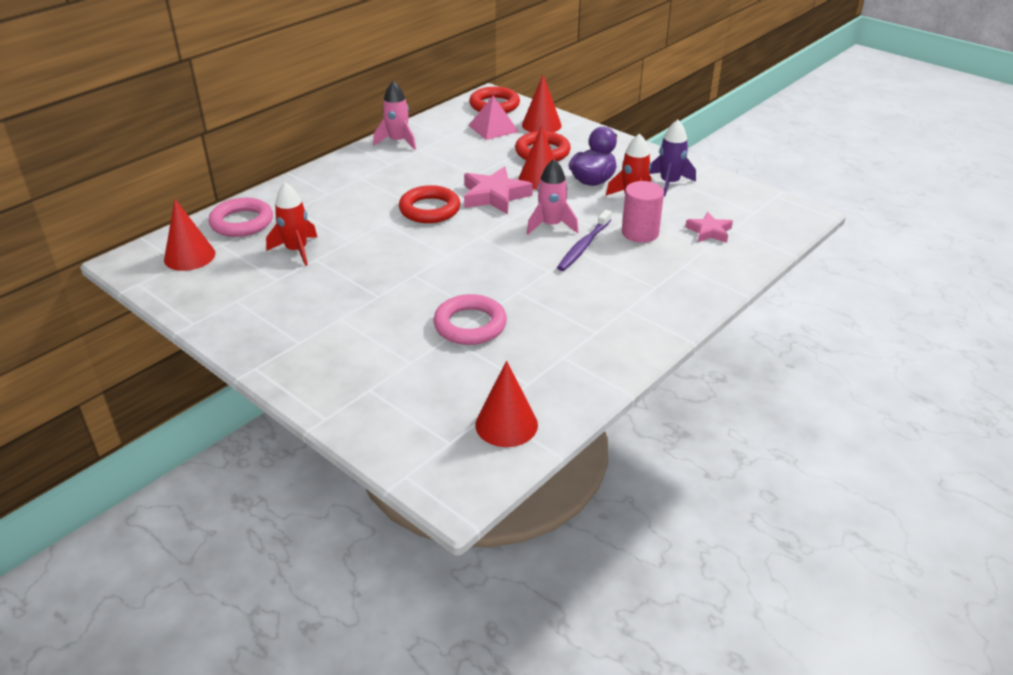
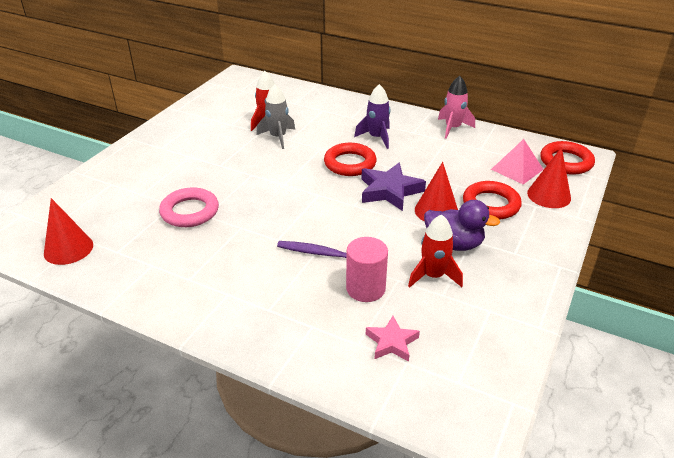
camera: 75 degrees right, 0 degrees up
red cone [164,199,215,271] -> none
pink ring [209,198,273,237] -> none
pink star [464,166,533,214] -> purple star [362,163,426,211]
pink rocket [527,159,578,234] -> none
purple rocket [649,120,696,196] -> purple rocket moved to [354,84,391,149]
none -> grey rocket [256,84,295,149]

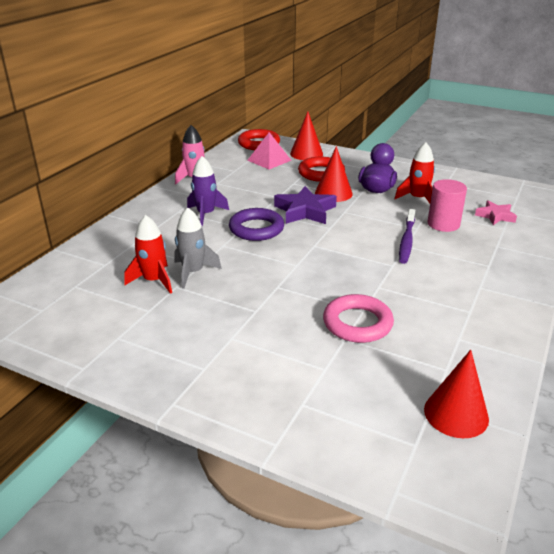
camera: 90 degrees left, 5 degrees down
red ring [324,143,377,176] -> purple ring [229,208,284,241]

